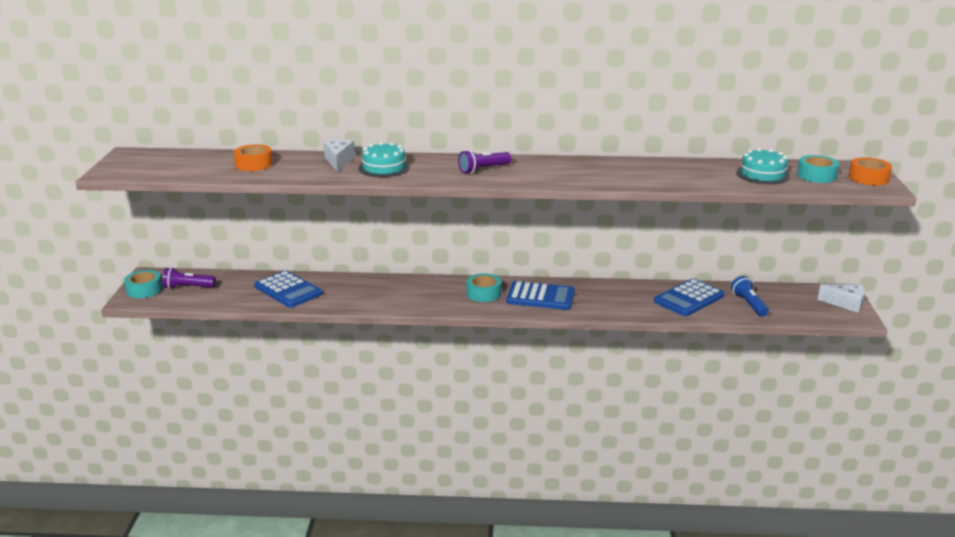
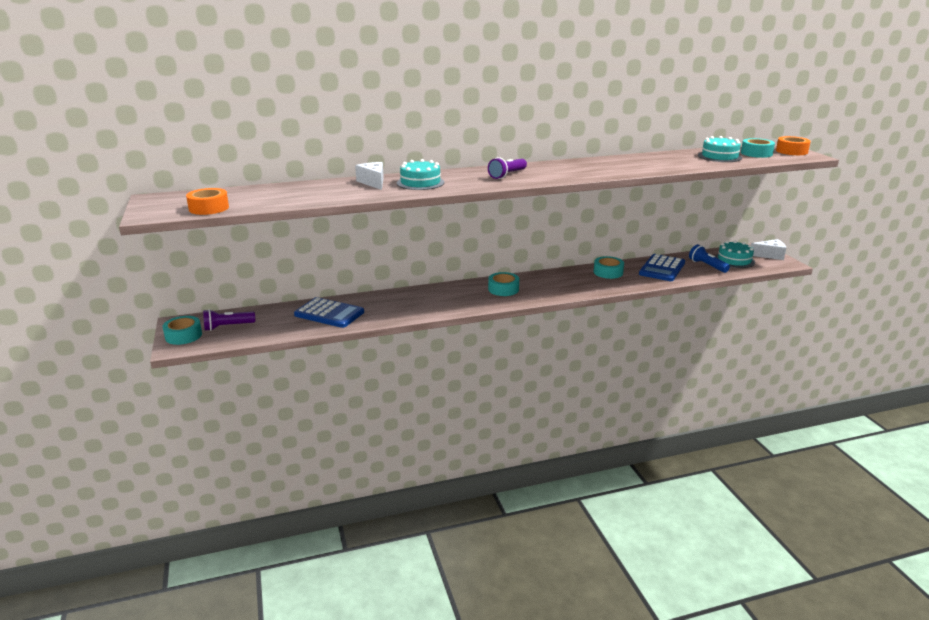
camera: 20 degrees left, 0 degrees up
orange tape [234,144,273,171] -> orange tape moved to [186,188,229,215]
blue calculator [506,281,575,310] -> none
none -> turquoise tape [594,256,624,279]
none -> turquoise cake [715,241,755,268]

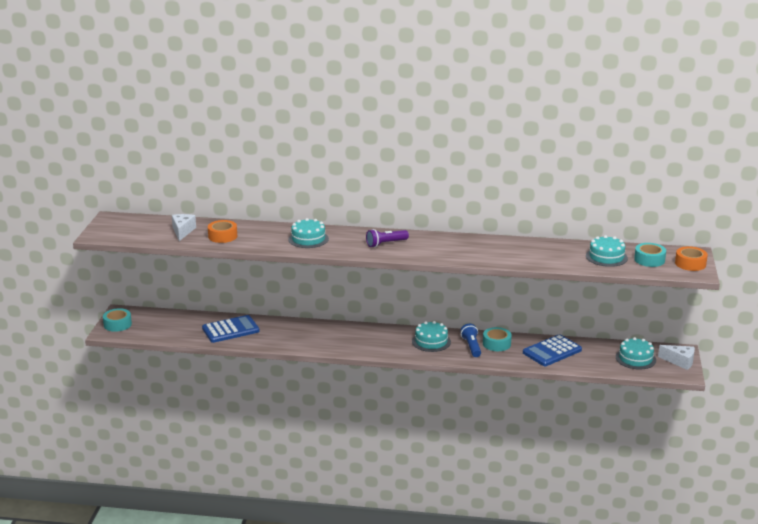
camera: 25 degrees right, 0 degrees up
orange tape [186,188,229,215] -> orange tape moved to [208,220,237,243]
purple flashlight [203,309,255,331] -> none
blue calculator [294,297,364,328] -> blue calculator turned 75 degrees counterclockwise [202,315,260,343]
white cheese [355,162,384,190] -> white cheese moved to [172,214,196,241]
turquoise tape [488,272,519,296] -> none
blue flashlight [689,244,730,273] -> blue flashlight moved to [461,324,481,357]
none -> turquoise cake [412,321,451,352]

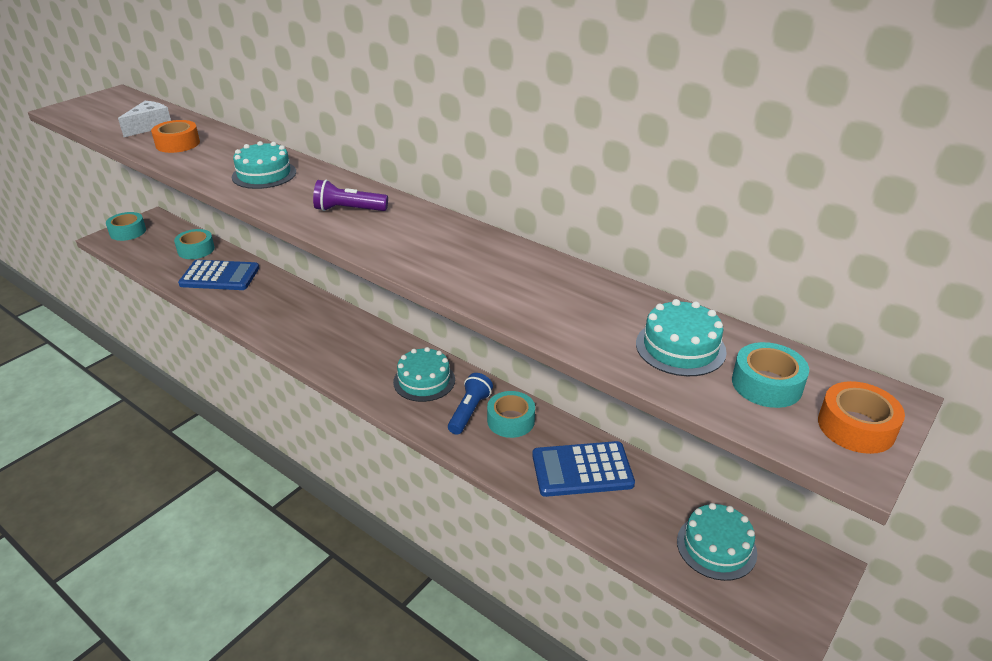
camera: 30 degrees right, 10 degrees up
white cheese [658,345,695,370] -> none
none -> turquoise tape [174,229,215,259]

